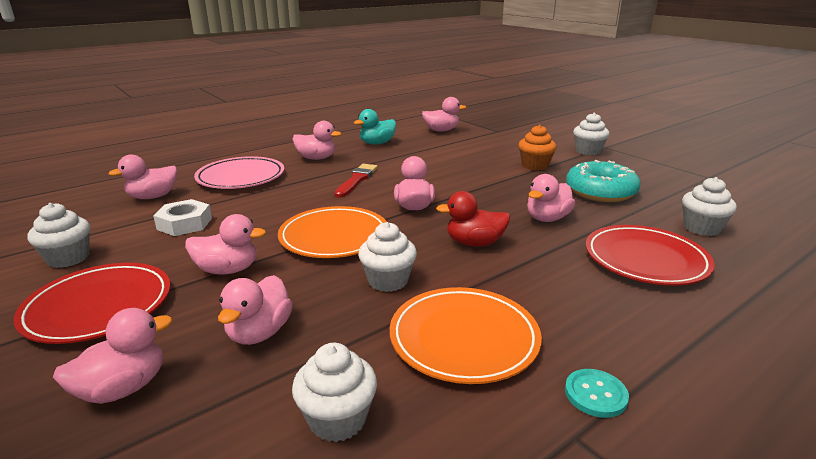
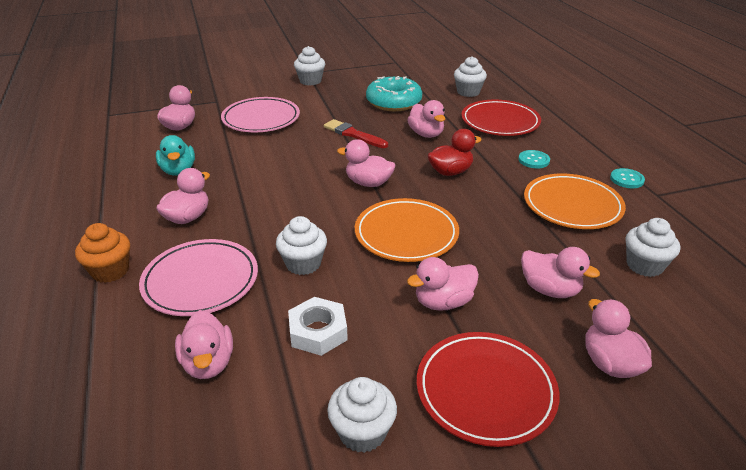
camera: 70 degrees left, 10 degrees up
pink duck [185,214,266,275] -> pink duck turned 135 degrees counterclockwise [407,257,479,311]
red brush [335,164,378,198] -> red brush moved to [324,119,388,148]
white cupcake [358,222,417,292] -> white cupcake moved to [276,216,327,275]
red duck [436,191,510,247] -> red duck turned 135 degrees counterclockwise [428,129,482,176]
orange cupcake [518,125,557,170] -> orange cupcake moved to [75,223,130,283]
none -> pink plate [221,97,300,132]
none -> turquoise button [518,150,550,168]

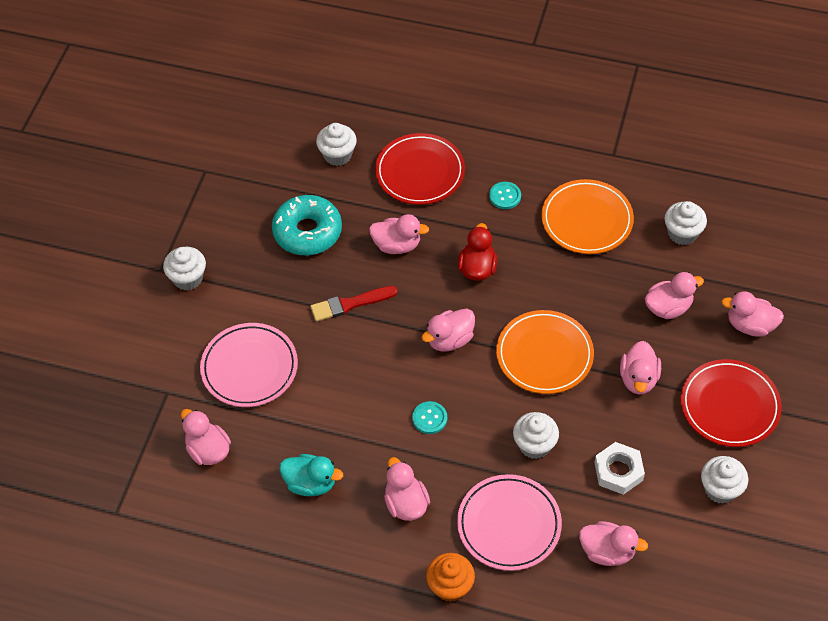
camera: 55 degrees left, 20 degrees up
turquoise button [610,168,645,188] -> turquoise button moved to [412,401,447,434]

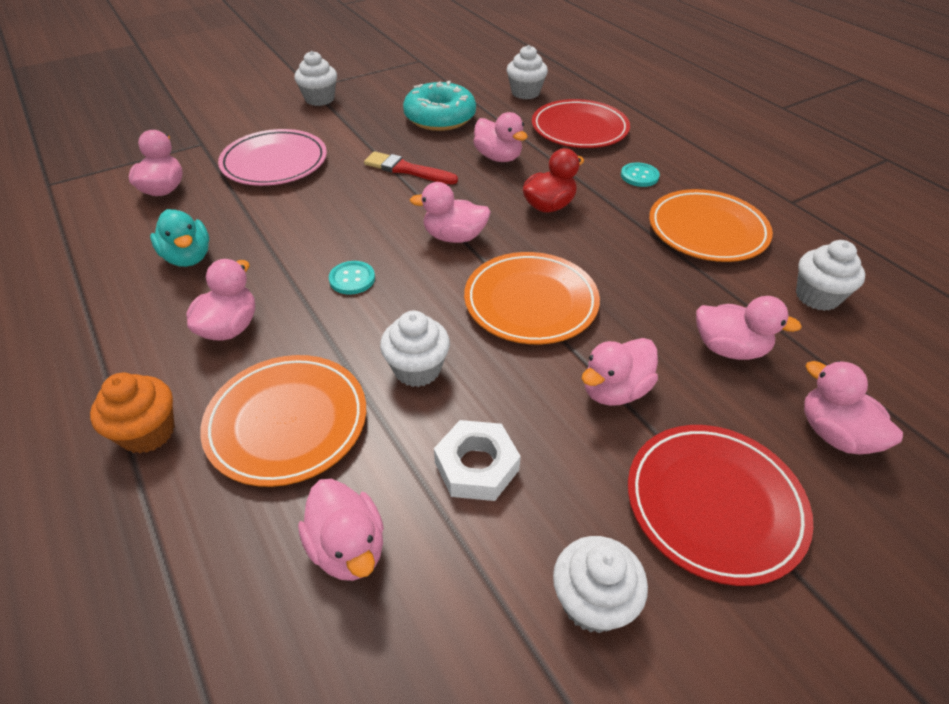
camera: 40 degrees right, 10 degrees down
pink plate [457,474,562,571] -> orange plate [200,355,366,487]

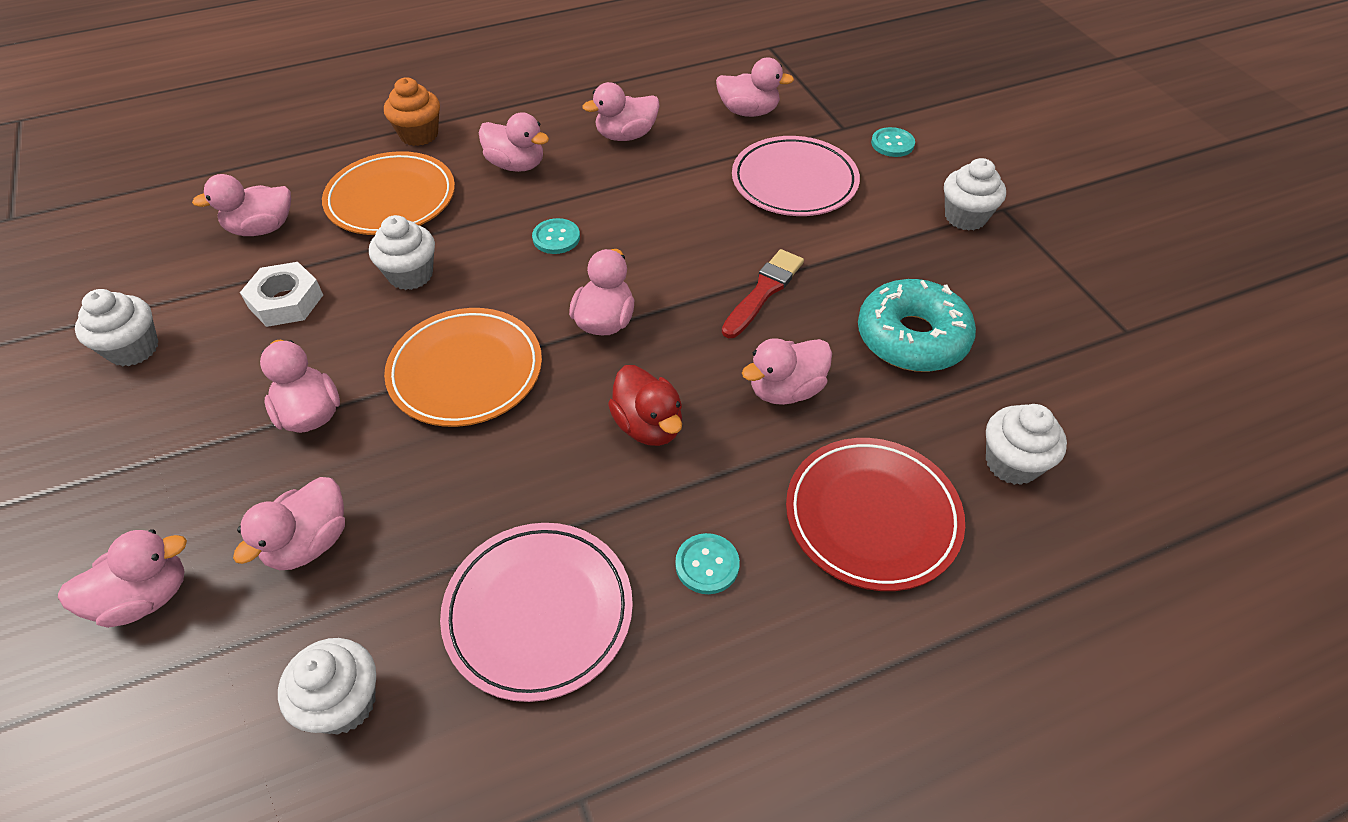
camera: 100 degrees right, 5 degrees up
turquoise duck [150,209,209,267] -> pink duck [582,82,660,141]
red plate [628,425,813,586] -> none
orange plate [649,189,773,262] -> pink plate [440,523,633,702]
none -> turquoise button [871,127,915,157]

